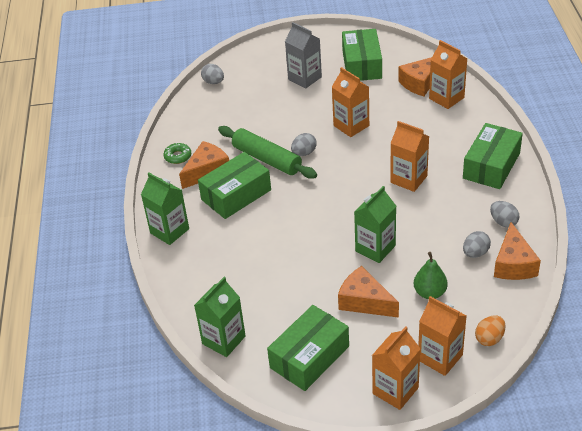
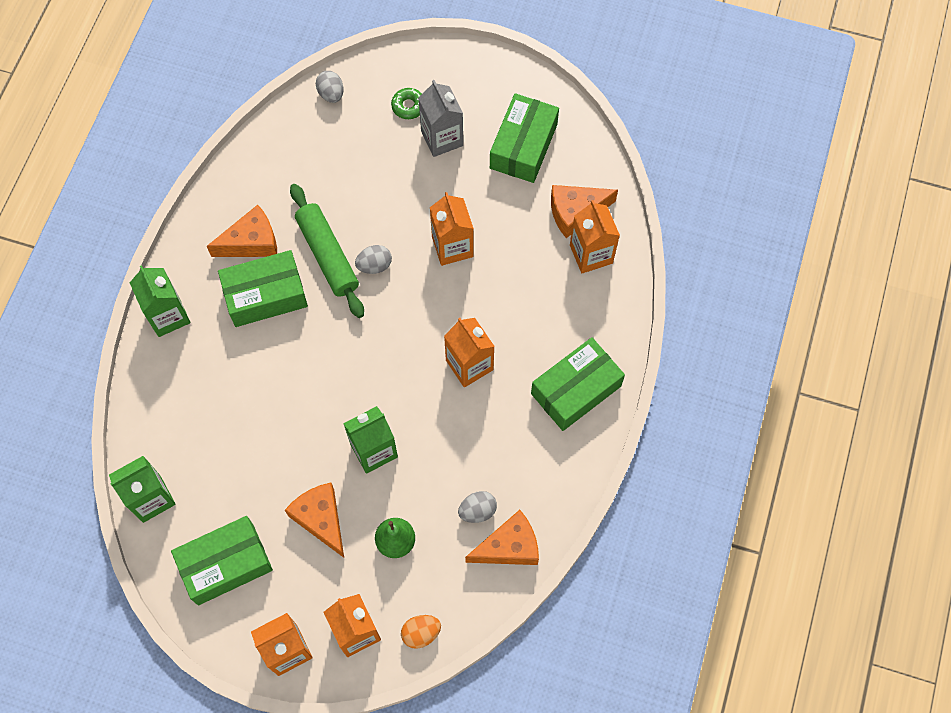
camera: 20 degrees right, 25 degrees up
green donut [164,142,191,164] -> green donut moved to [391,88,422,119]
grey egg [490,201,519,228] -> none
orange cheese [494,222,541,280] -> orange cheese turned 135 degrees counterclockwise [465,510,539,565]

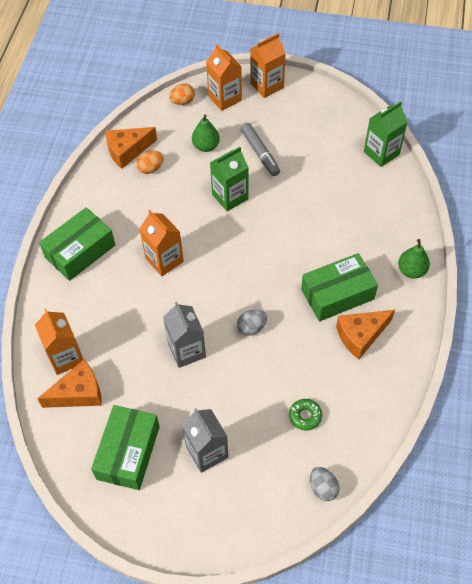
camera: 175 degrees right, 10 degrees down
green carton [130,265,190,337] -> green pear [398,239,430,278]
green box [171,516,273,605] -> none
orange cheese [285,483,344,558] -> grey marker [241,123,280,176]
green rolling pin [290,184,364,318] -> none
green donut [391,88,422,119] -> green donut moved to [289,399,322,430]
orange carton [430,192,474,266] -> grey carton [163,302,206,368]
grey egg [458,491,497,523] -> orange egg [137,151,164,174]

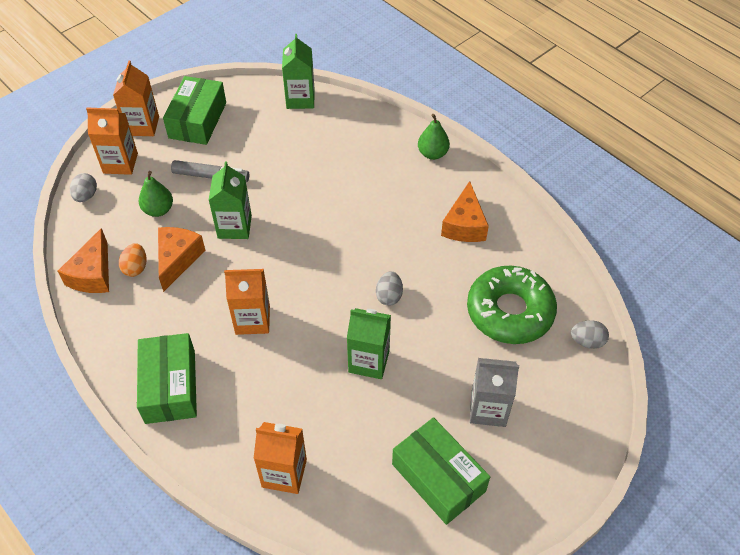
camera: 55 degrees left, 5 degrees down
orange cheese [37,360,102,408] -> orange cheese moved to [158,227,205,292]
grey carton [163,302,206,368] -> green carton [347,308,391,379]
orange egg [169,84,195,105] -> grey egg [70,173,97,202]
green donut [289,399,322,430] -> green donut [467,266,557,344], size x2.49
green box [301,253,378,321] -> green box moved to [163,76,226,145]

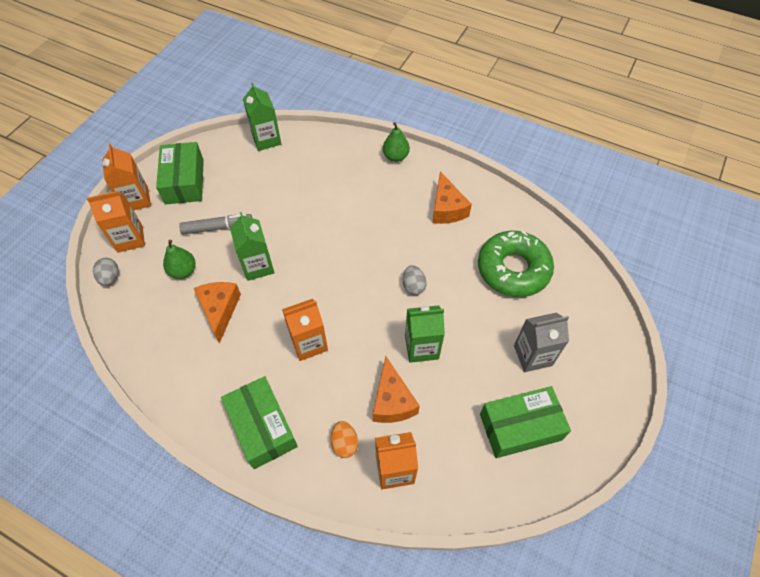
camera: 20 degrees left, 5 degrees up
orange cheese [58,228,109,293] -> orange cheese moved to [373,356,420,423]
orange egg [119,243,147,277] -> orange egg moved to [331,421,358,458]
green box [392,417,490,525] -> green box turned 45 degrees counterclockwise [480,386,571,458]
grey egg [571,320,609,349] -> none

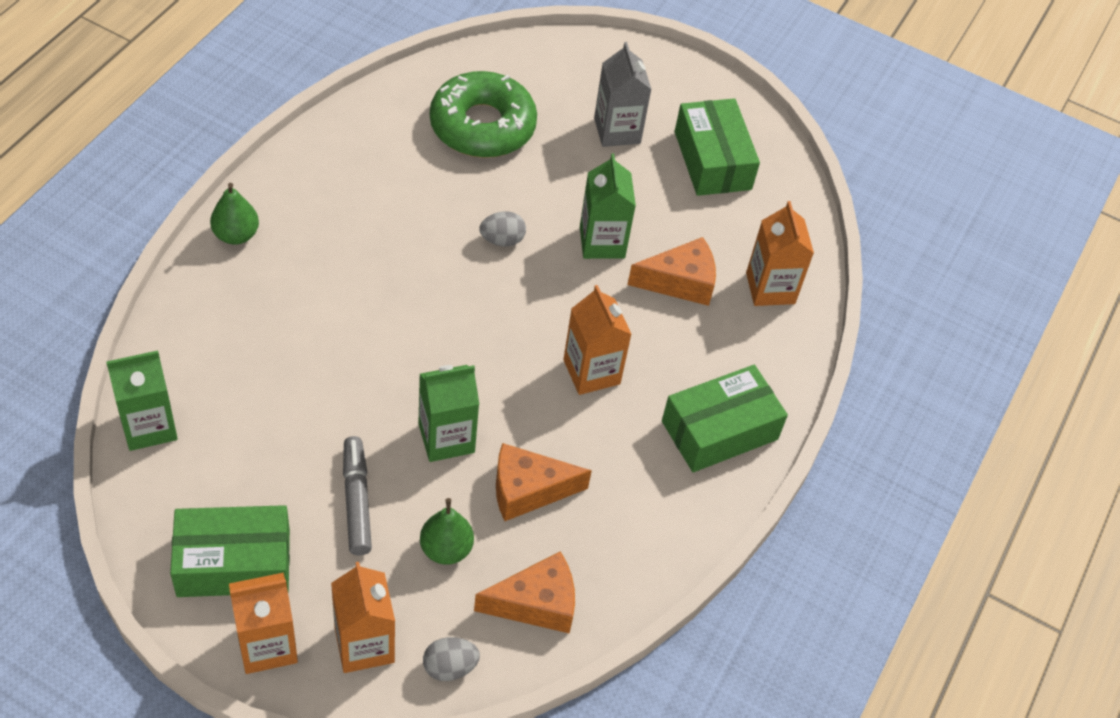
camera: 95 degrees left, 5 degrees down
orange egg [331,421,358,458] -> none
orange cheese [432,171,472,224] -> orange cheese moved to [474,551,575,634]

